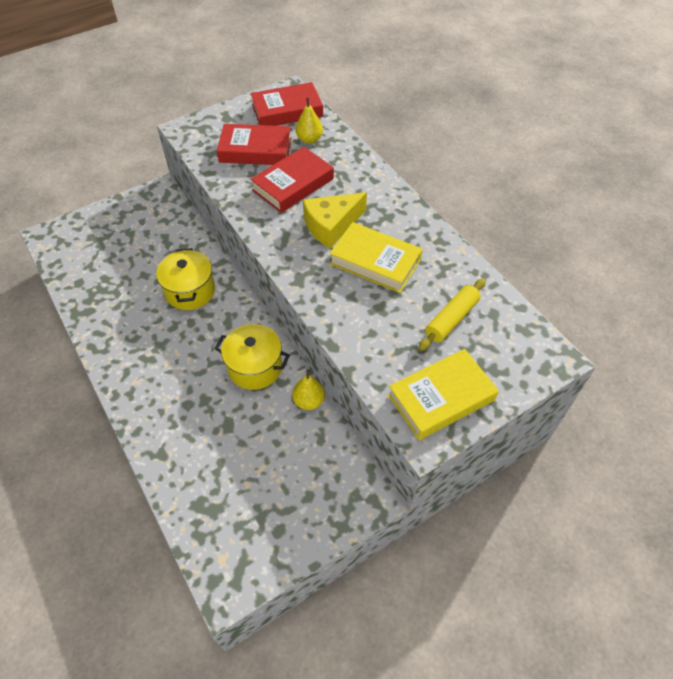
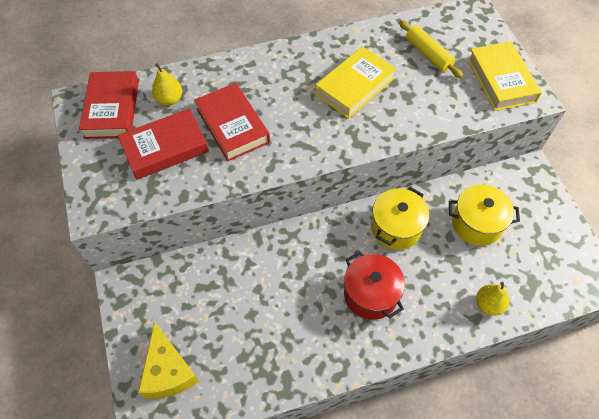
camera: 75 degrees left, 5 degrees up
yellow pot [156,248,215,310] -> yellow pot moved to [449,184,520,246]
red book [217,124,291,165] -> red book turned 45 degrees clockwise [118,109,209,180]
yellow pear [292,369,325,410] -> yellow pear moved to [476,282,509,316]
yellow cheese [303,192,367,248] -> yellow cheese moved to [138,322,199,399]
none -> red pot [344,251,405,320]

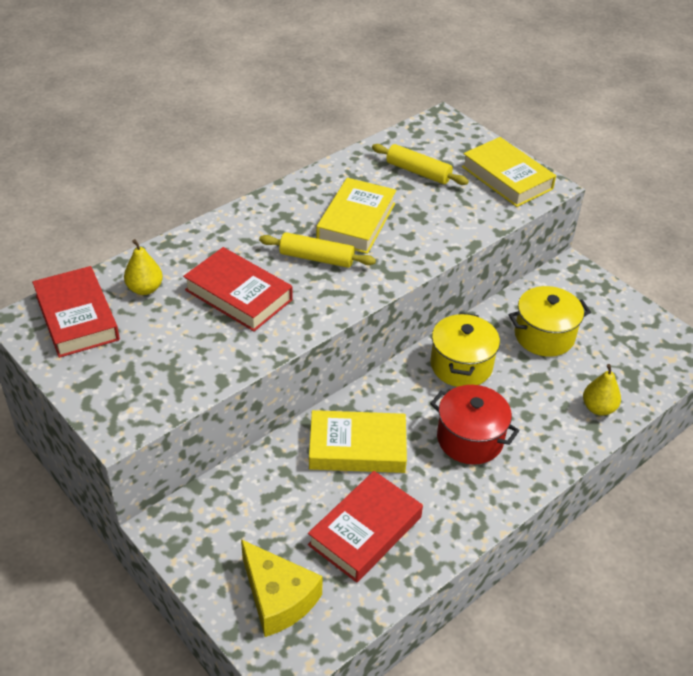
camera: 25 degrees left, 15 degrees down
red book [118,109,209,180] -> red book moved to [308,471,423,583]
none -> yellow rolling pin [259,232,376,268]
none -> yellow book [309,410,407,473]

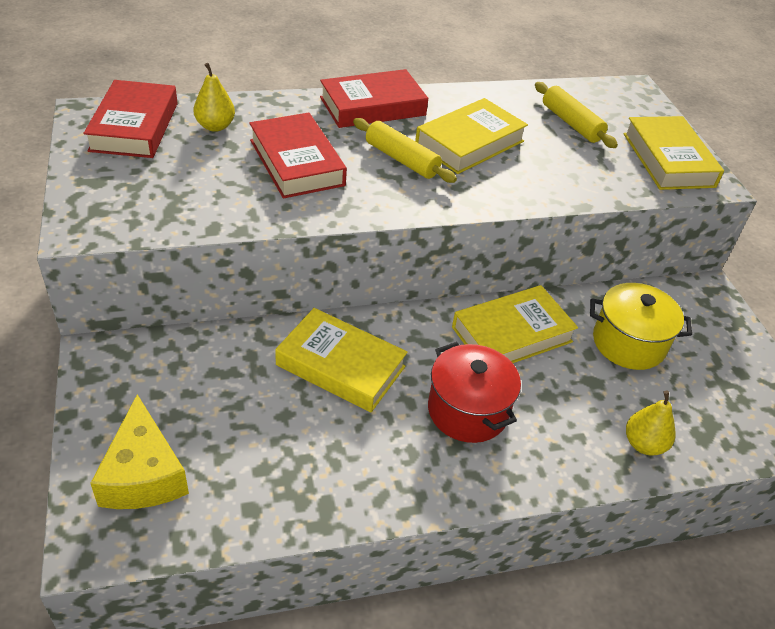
camera: 25 degrees right, 0 degrees up
red book [308,471,423,583] -> red book moved to [320,69,428,128]
yellow pot [430,312,500,387] -> yellow book [452,285,578,363]

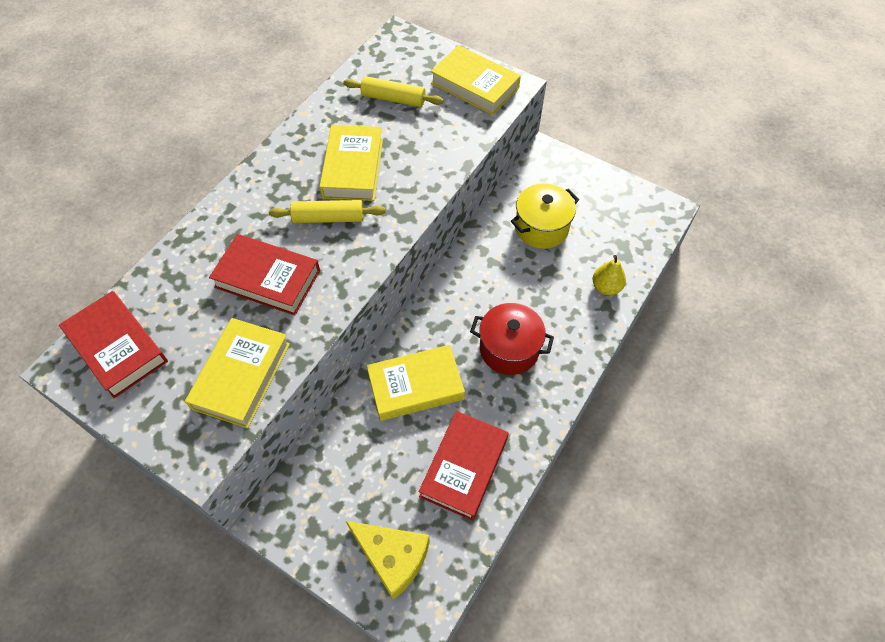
camera: 40 degrees left, 15 degrees up
yellow pear [193,63,235,132] -> none
red book [320,69,428,128] -> red book moved to [419,411,508,521]
yellow book [452,285,578,363] -> yellow book moved to [185,318,290,428]

